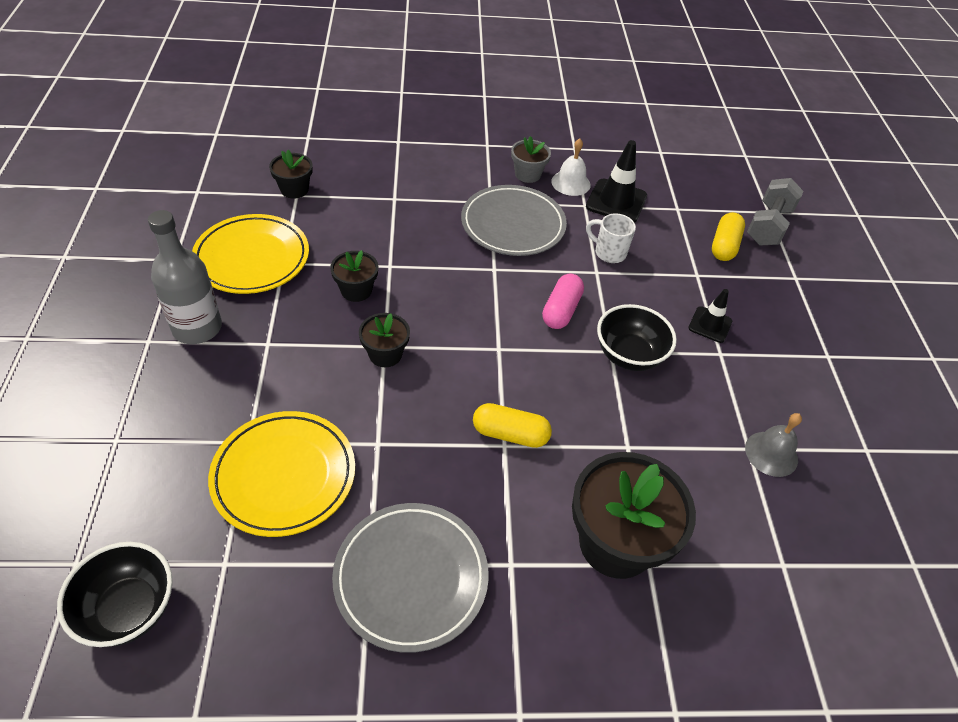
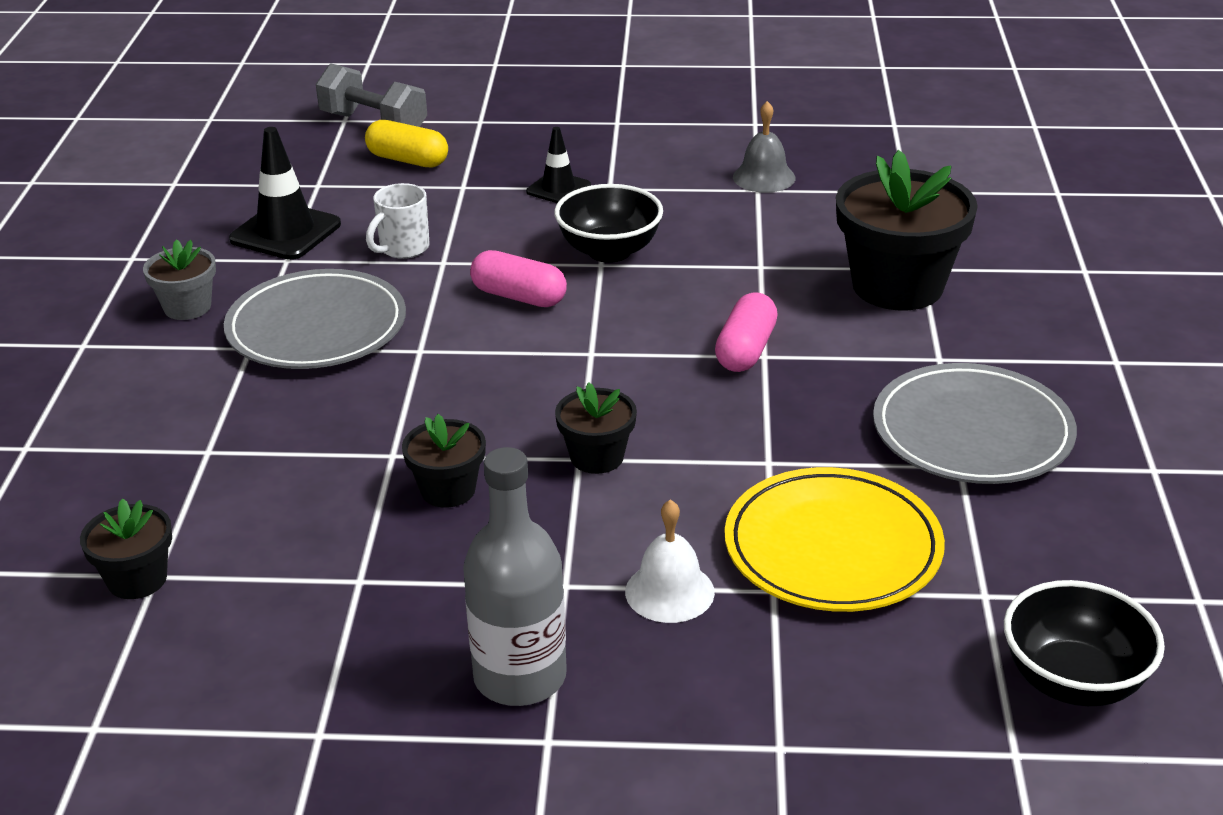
camera: 80 degrees left, 15 degrees down
yellow plate [192,214,309,294] -> none
yellow capsule [473,403,552,448] -> pink capsule [715,293,778,372]
white bell [551,138,591,196] -> white bell moved to [625,499,715,623]

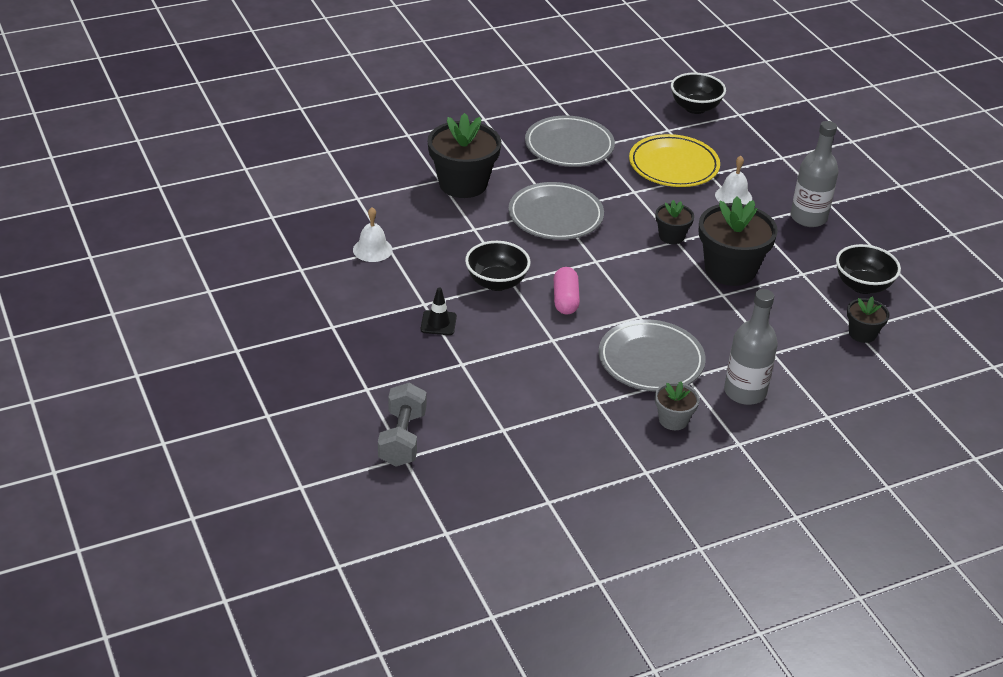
camera: 120 degrees left, 5 degrees up
black traffic cone [229,127,341,260] -> none
yellow capsule [365,120,448,168] -> none
white mug [366,183,430,259] -> none
black flower pot [402,414,486,508] -> black flower pot [699,196,778,286], size x1.95
pink capsule [715,293,778,372] -> grey plate [509,182,604,240]
grey bell [733,101,795,193] -> white bell [353,207,393,262]
none -> grey bottle [724,289,778,405]
none -> black bowl [836,244,901,294]

